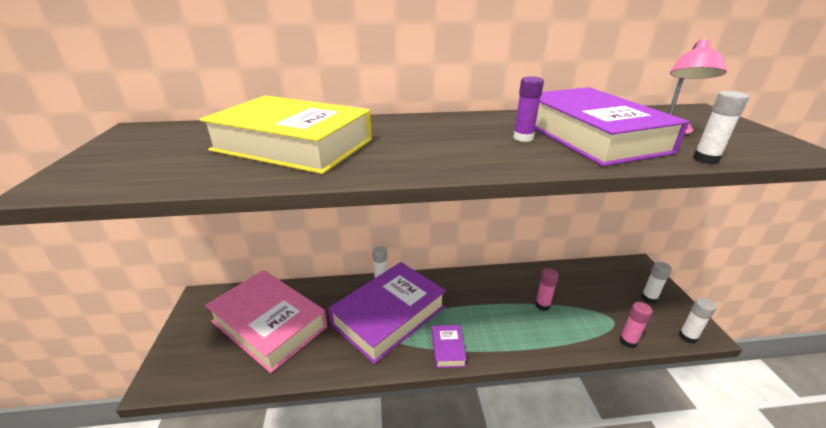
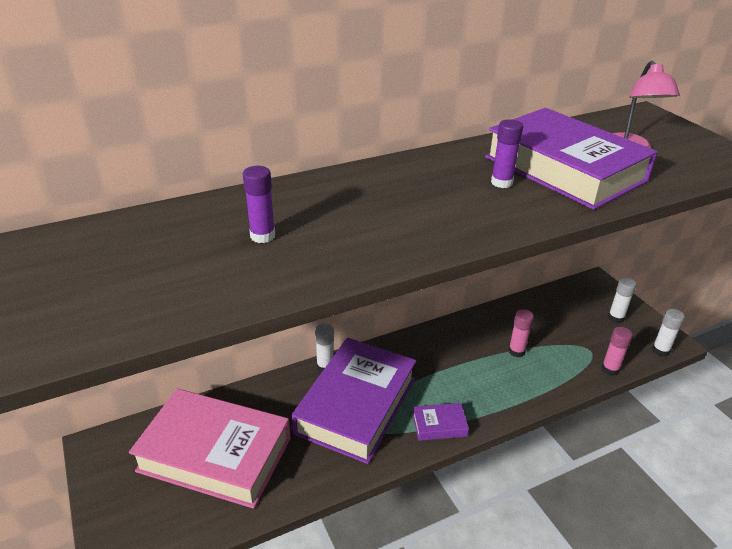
camera: 20 degrees left, 5 degrees up
yellow book [200,95,372,174] -> purple glue stick [243,166,275,243]
purple book [432,325,467,368] -> purple book turned 75 degrees counterclockwise [413,403,469,441]
white glue stick [693,91,749,164] -> none

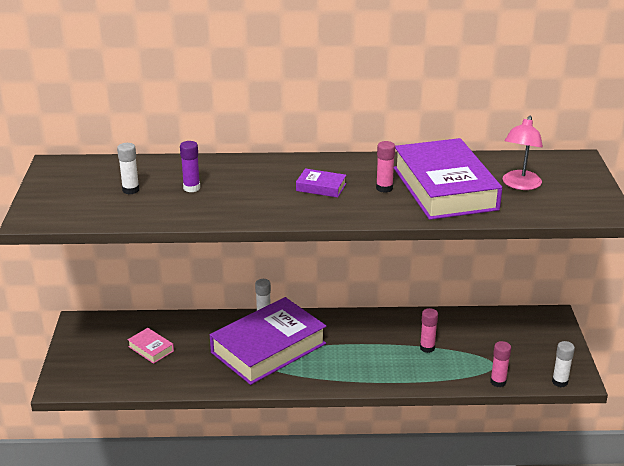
camera: 25 degrees right, 5 degrees down
pink book [129,389,291,509] -> pink book [127,328,174,364], size x0.41
purple book [413,403,469,441] -> purple book moved to [296,168,346,198]
purple glue stick [491,119,523,188] -> pink glue stick [376,141,395,193]
white glue stick [608,277,636,323] -> white glue stick moved to [117,143,139,194]

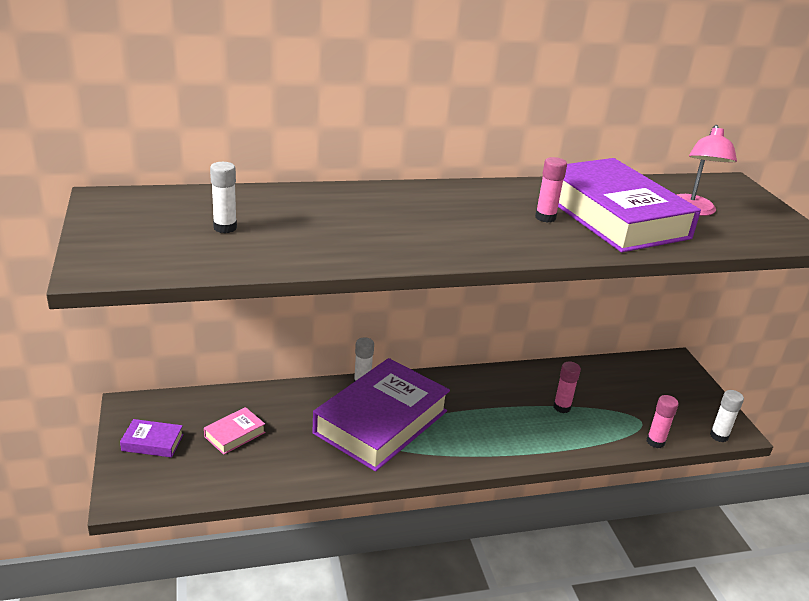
camera: 15 degrees left, 0 degrees up
pink book [127,328,174,364] -> pink book turned 75 degrees counterclockwise [204,407,265,455]
purple glue stick [180,141,200,192] -> none
purple book [296,168,346,198] -> purple book moved to [120,419,184,457]

